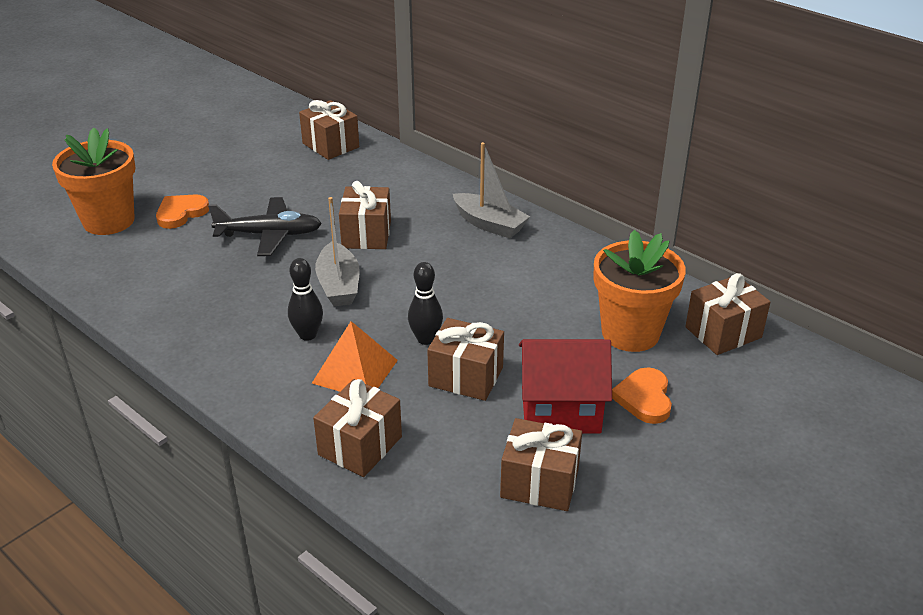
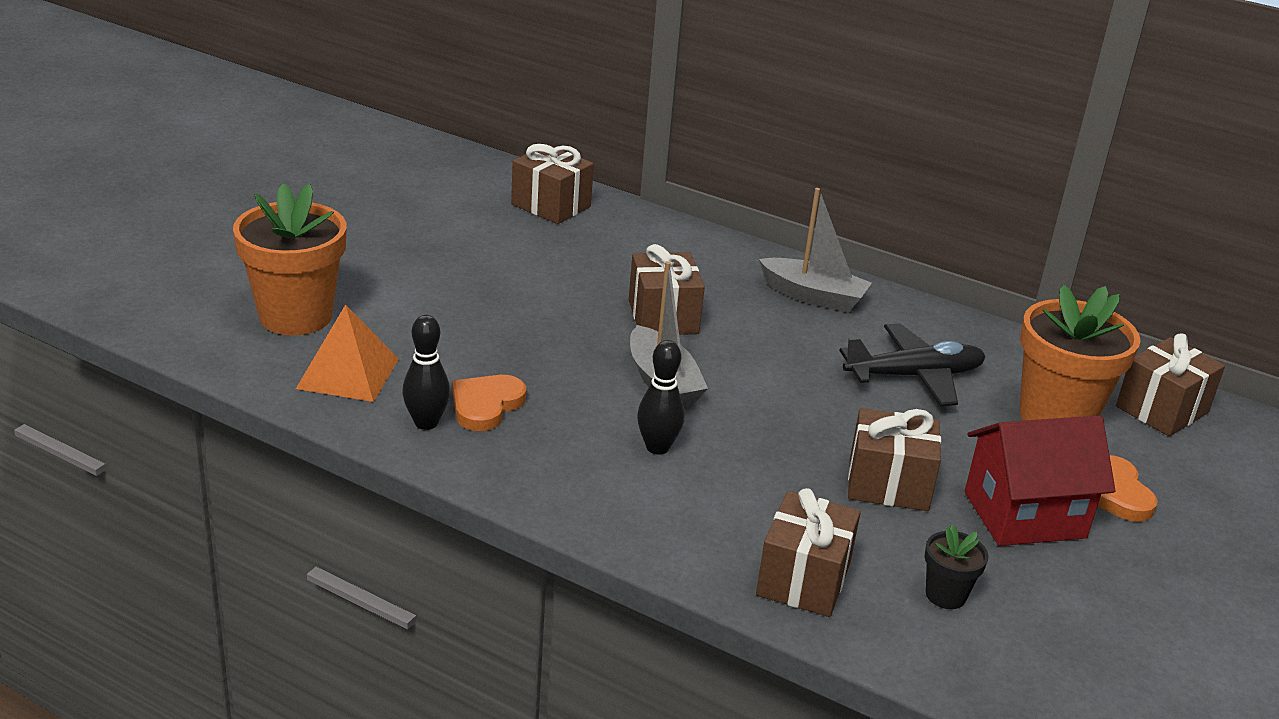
camera: 15 degrees left, 5 degrees down
orange heart [156,194,209,229] -> orange heart moved to [452,375,526,431]
black plane [208,197,322,256] -> black plane moved to [839,323,986,406]
orange pyramid [312,321,398,392] -> orange pyramid moved to [296,304,399,402]
black bowling pin [408,262,443,345] -> black bowling pin moved to [402,315,450,430]
brown gift [500,418,582,511] -> none
none -> black flower pot [924,524,989,609]

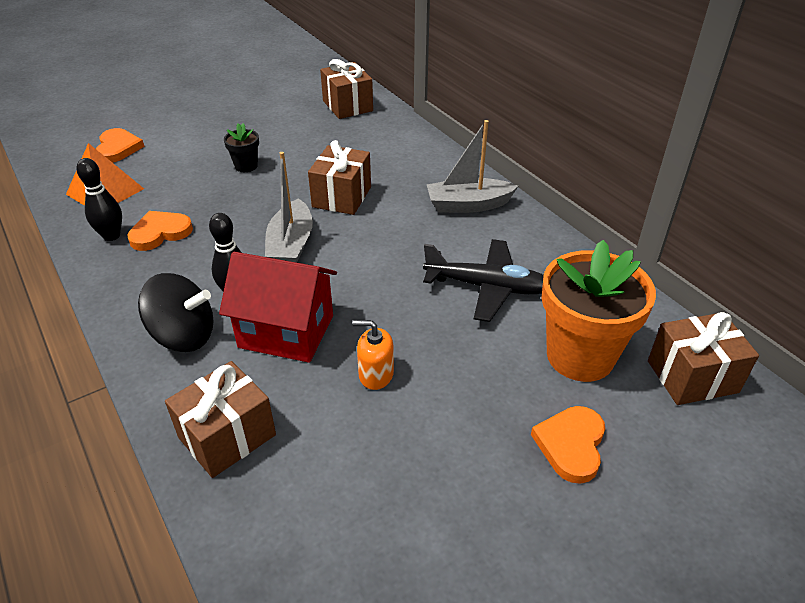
camera: 30 degrees right, 10 degrees up
orange flower pot [233,183,347,335] -> orange heart [96,128,145,163]
grey boat [759,188,872,313] -> grey boat turned 120 degrees clockwise [427,120,518,213]
brown gift [848,408,941,511] -> orange soap dispenser [353,320,394,390]
black flower pot [924,524,989,609] -> black flower pot moved to [224,123,259,172]
red house [965,415,1115,546] -> red house moved to [219,252,337,363]
none -> black spinning top [138,273,214,352]

